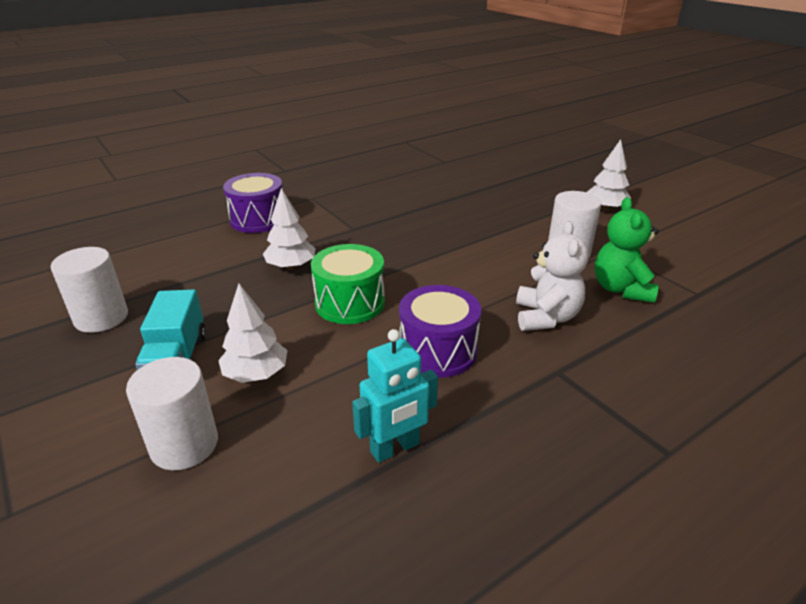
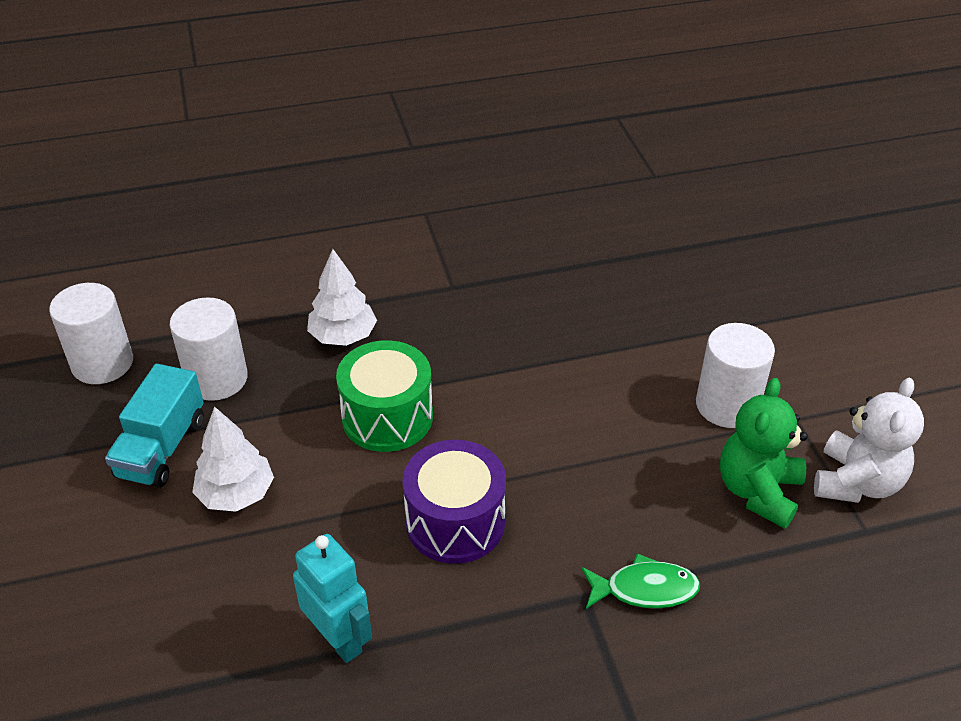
camera: 20 degrees right, 10 degrees up
white cylinder [126,357,218,470] -> white cylinder moved to [170,297,248,401]
purple drum [223,173,283,233] -> none
turquoise robot [352,329,438,463] -> turquoise robot turned 120 degrees counterclockwise [293,534,372,663]
white teddy bear [516,221,588,331] -> white teddy bear moved to [814,378,924,503]
white tree [586,139,631,211] -> none
none -> green fish [581,553,700,609]

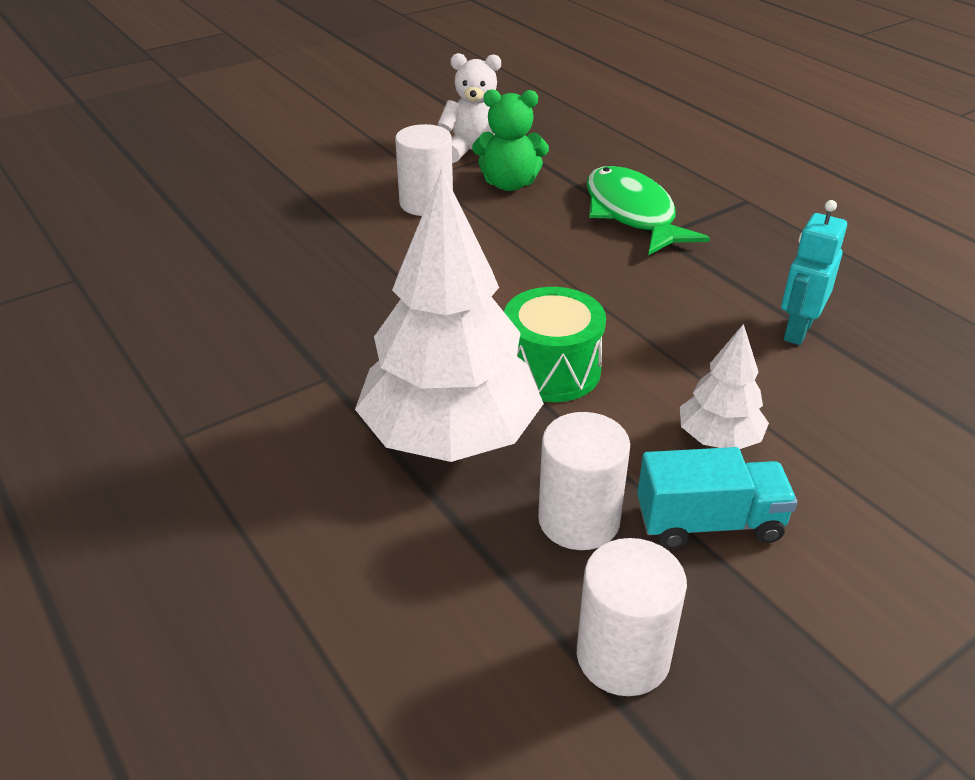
camera: 110 degrees left, 5 degrees down
white tree [307,249,377,346] -> white tree [355,169,544,462], size x2.07
purple drum [402,440,506,564] -> none
green fish [581,553,700,609] -> green fish [587,166,710,255], size x1.85

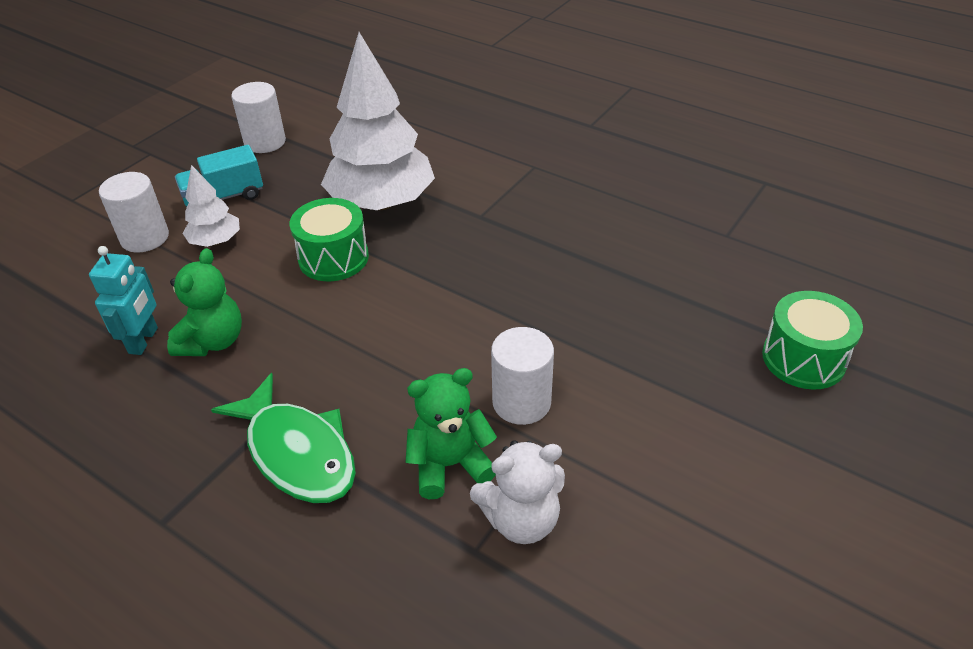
camera: 160 degrees right, 5 degrees up
white cylinder [538,412,630,550] -> white cylinder moved to [99,172,169,252]
none -> green teddy bear [167,248,242,356]
none -> green drum [762,291,863,390]

